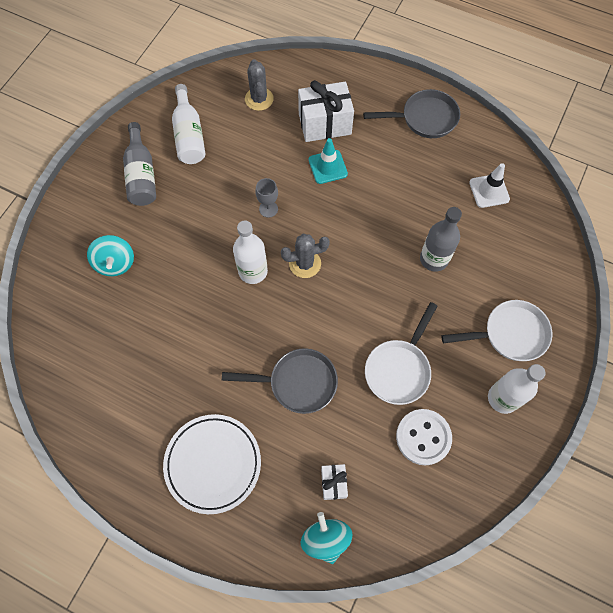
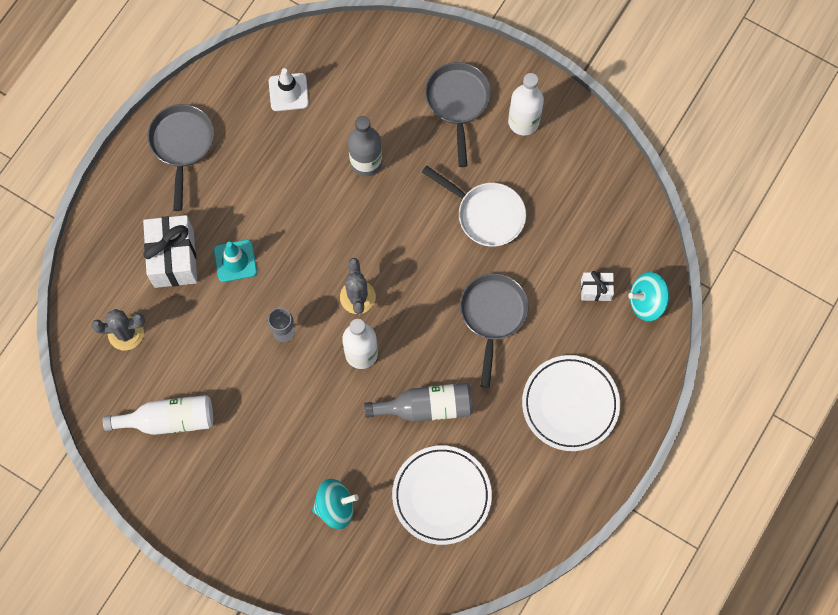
camera: 85 degrees left, 5 degrees up
grey bottle [123,122,156,206] -> grey bottle moved to [364,383,473,422]
white button [396,409,452,465] -> none
white pan [441,300,552,361] -> grey pan [425,62,491,167]
none -> white plate [392,445,492,545]

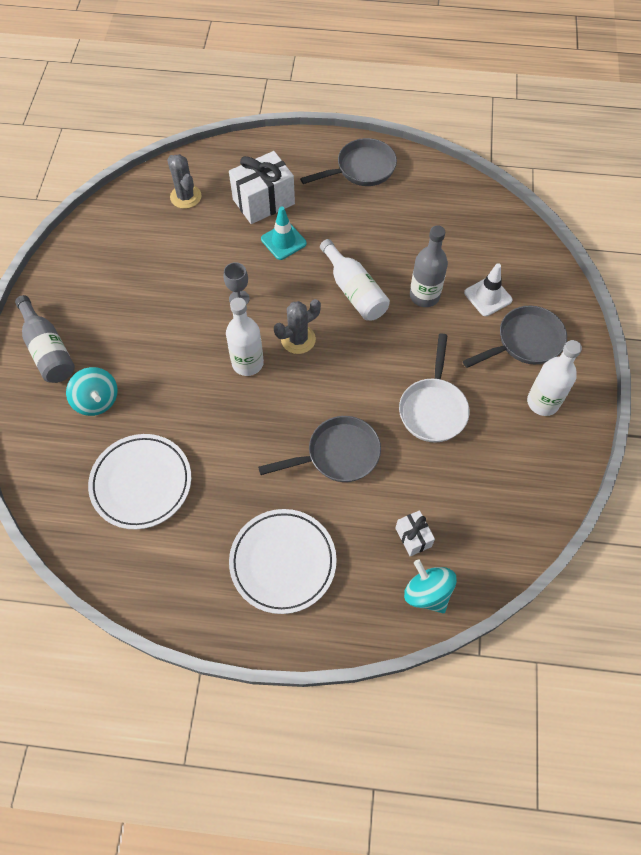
camera: 65 degrees right, 10 degrees down
white bottle [103,395,213,435] -> white bottle moved to [320,239,390,321]
white traffic cone [269,68,309,111] -> white traffic cone moved to [464,263,513,316]
grey bottle [364,383,473,422] -> grey bottle moved to [15,295,75,383]

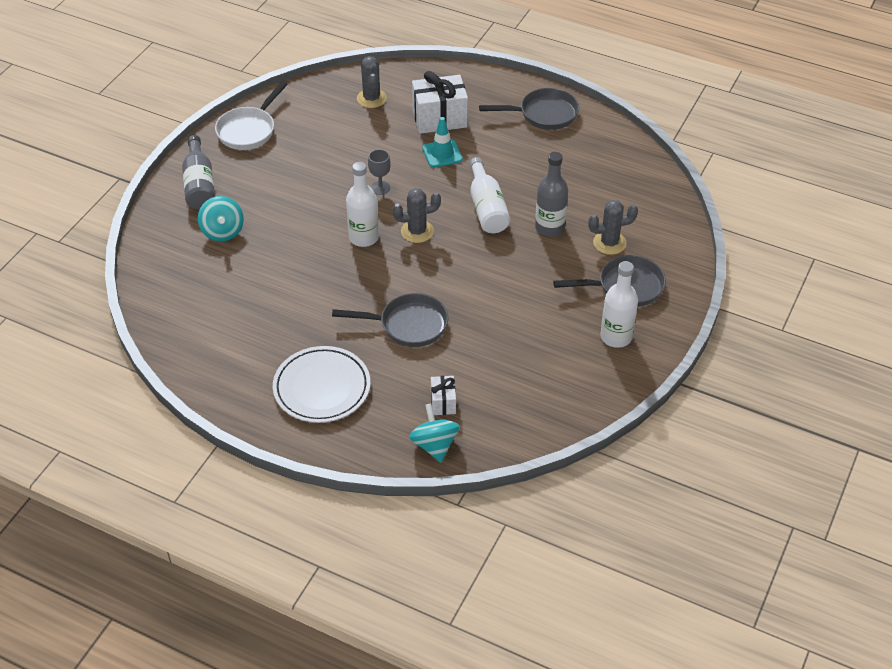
camera: 20 degrees right, 15 degrees down
white plate [88,434,191,530] -> none
white pan [399,334,469,443] -> white pan moved to [215,81,288,150]
white traffic cone [464,263,513,316] -> grey cactus [588,200,638,255]

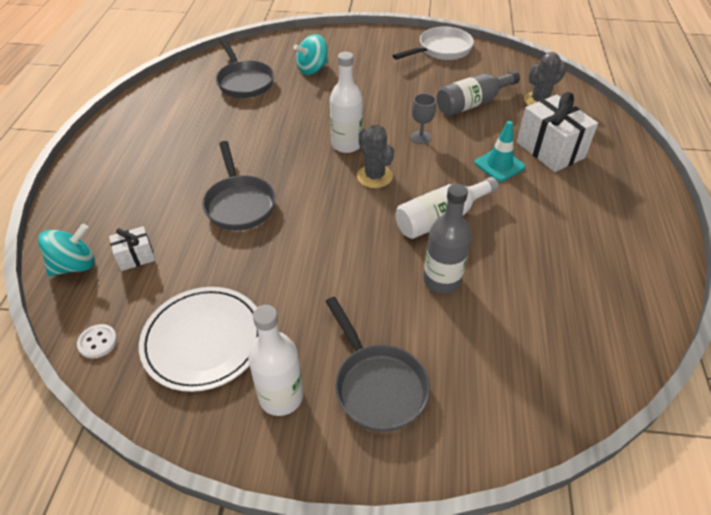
camera: 70 degrees right, 0 degrees up
grey bottle [182,135,215,209] -> grey bottle moved to [437,71,520,116]
white pan [215,81,288,150] -> white pan turned 135 degrees clockwise [392,26,474,60]
white plate [273,346,370,423] -> white plate moved to [139,287,258,392]
grey pan [479,88,579,130] -> grey pan moved to [216,38,274,98]
grey cactus [588,200,638,255] -> none
none -> white button [77,324,117,359]

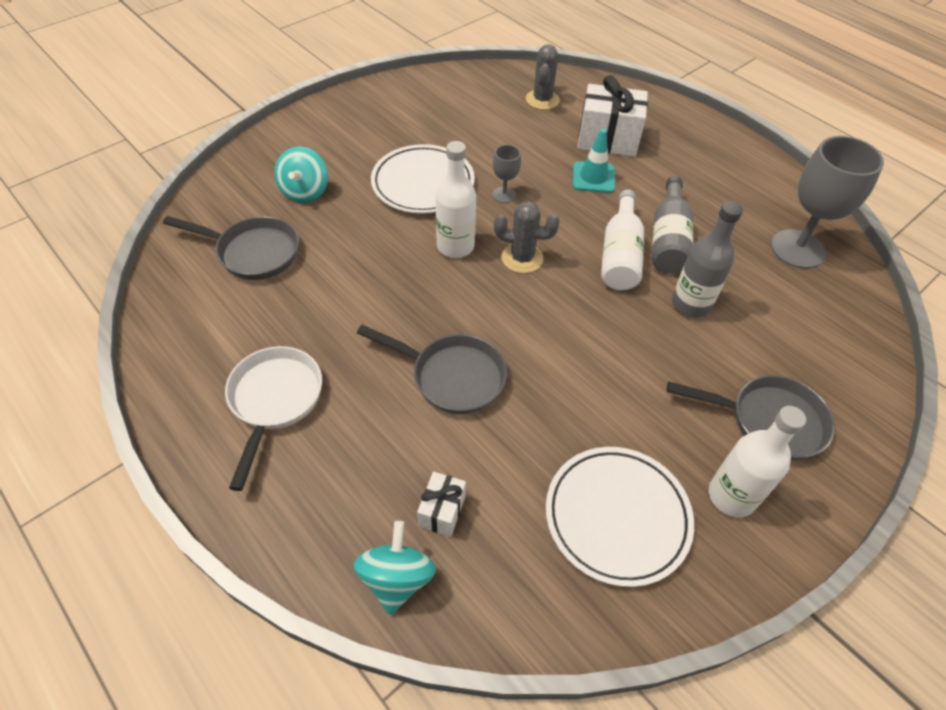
camera: 50 degrees left, 5 degrees up
white button [77,324,117,359] -> none
white pan [392,26,474,60] -> white pan moved to [225,346,322,491]
grey bottle [437,71,520,116] -> grey bottle moved to [652,176,693,273]
none -> white plate [371,144,475,214]
none -> grey goblet [771,136,884,269]

